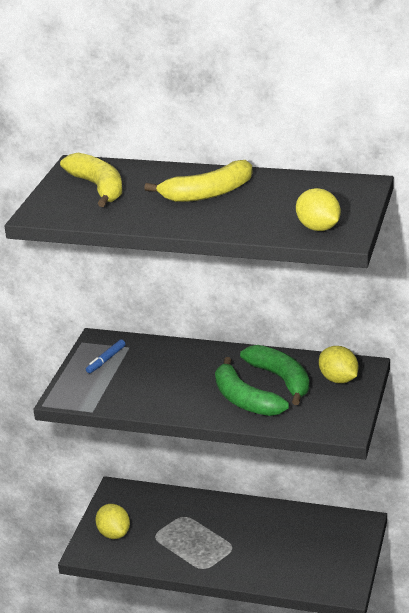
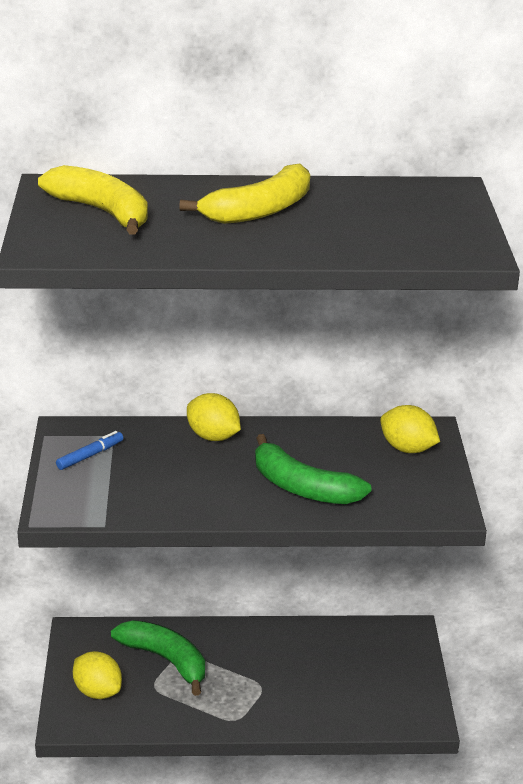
camera: 20 degrees left, 0 degrees up
blue marker [86,339,126,373] -> blue marker turned 150 degrees counterclockwise [56,431,123,470]
green banana [240,345,309,405] -> green banana moved to [111,620,205,696]
yellow lemon [296,188,341,231] -> yellow lemon moved to [187,393,241,441]

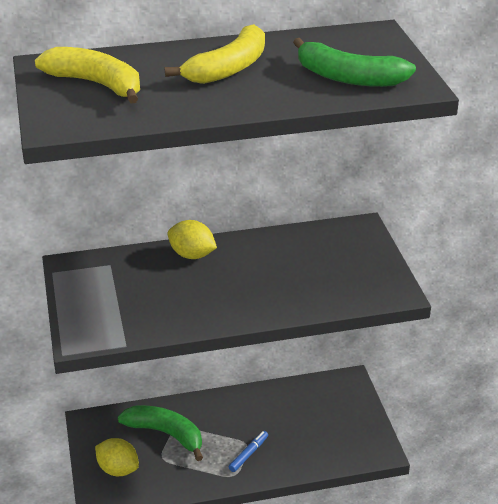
camera: 10 degrees left, 5 degrees up
blue marker [56,431,123,470] -> blue marker moved to [229,431,268,472]
green banana [255,434,372,504] -> green banana moved to [293,38,416,87]
yellow lemon [380,405,440,453] -> none

